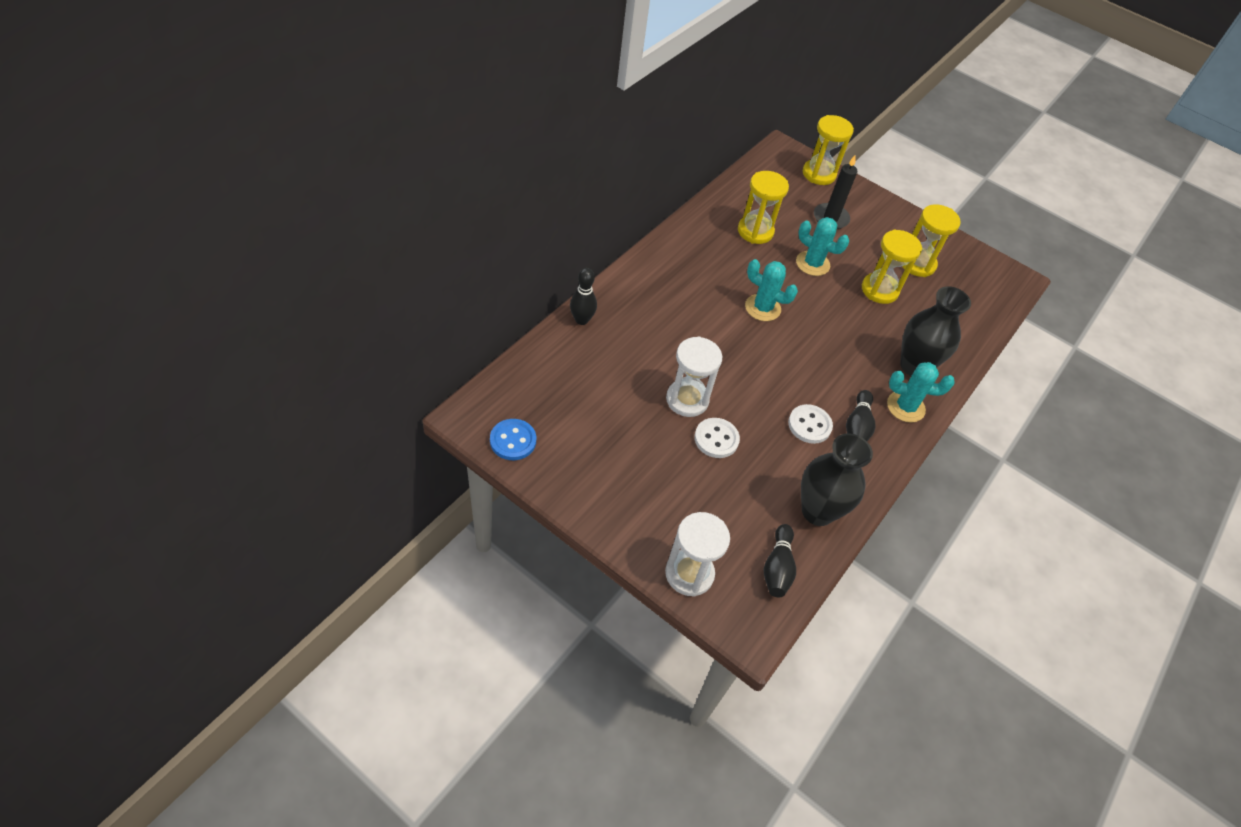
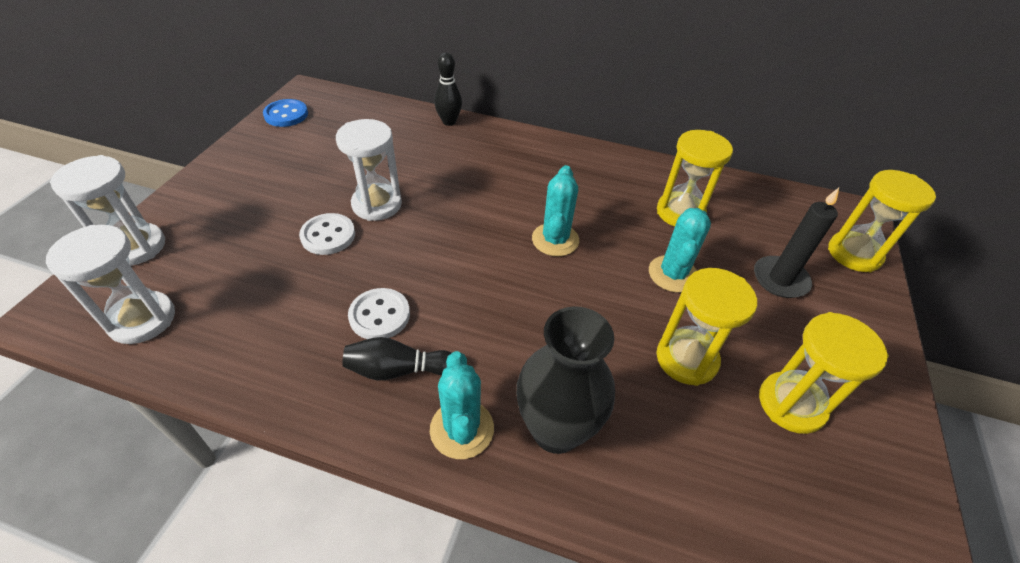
camera: 75 degrees right, 5 degrees down
black bowling pin [764,524,796,597] -> white hourglass [46,225,175,344]
black vase [801,433,873,526] -> none

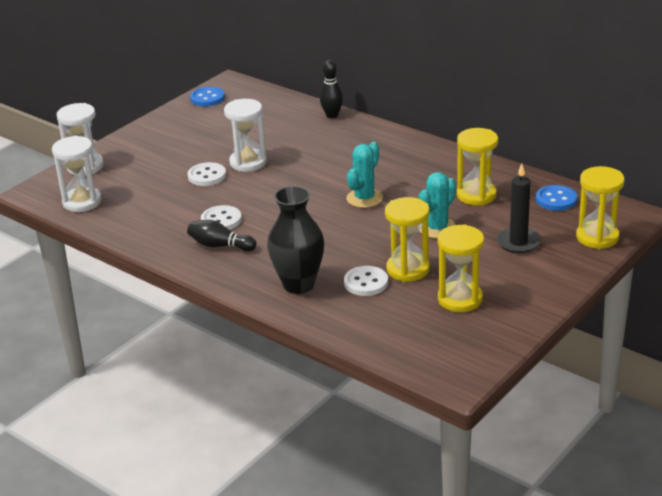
camera: 25 degrees right, 15 degrees down
turquoise cactus [430,351,494,459] -> none
none -> white button [344,266,388,296]
none -> blue button [536,185,577,211]

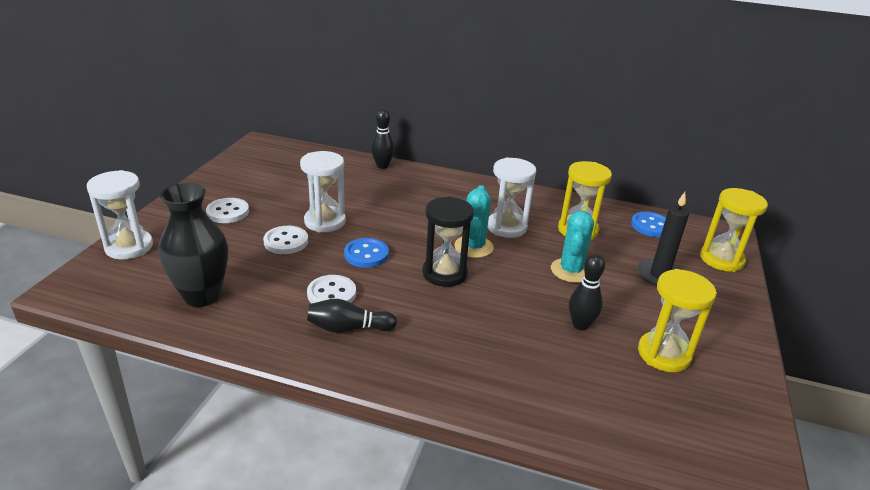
camera: 25 degrees left, 0 degrees up
white hourglass [52,136,102,212] -> white hourglass moved to [488,157,536,238]
blue button [190,87,225,106] -> blue button moved to [344,238,389,268]
black vase [267,186,324,294] -> black vase moved to [158,183,228,307]
white button [344,266,388,296] -> white button moved to [206,198,249,223]
yellow hourglass [385,197,430,282] -> black bowling pin [569,254,605,330]
none -> black hourglass [422,196,474,287]

